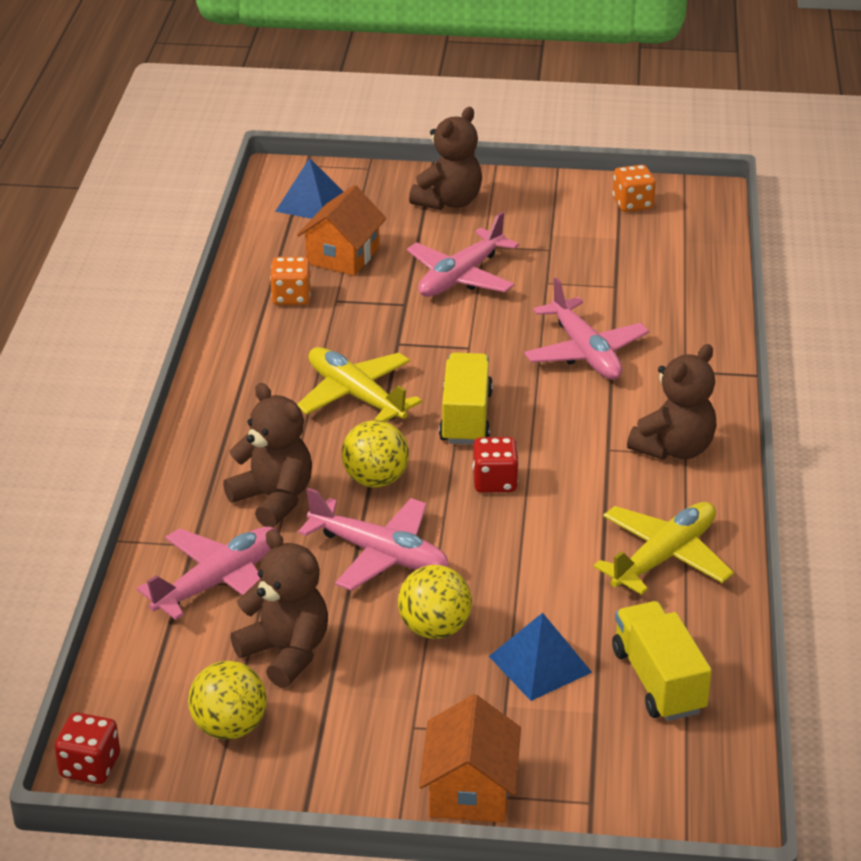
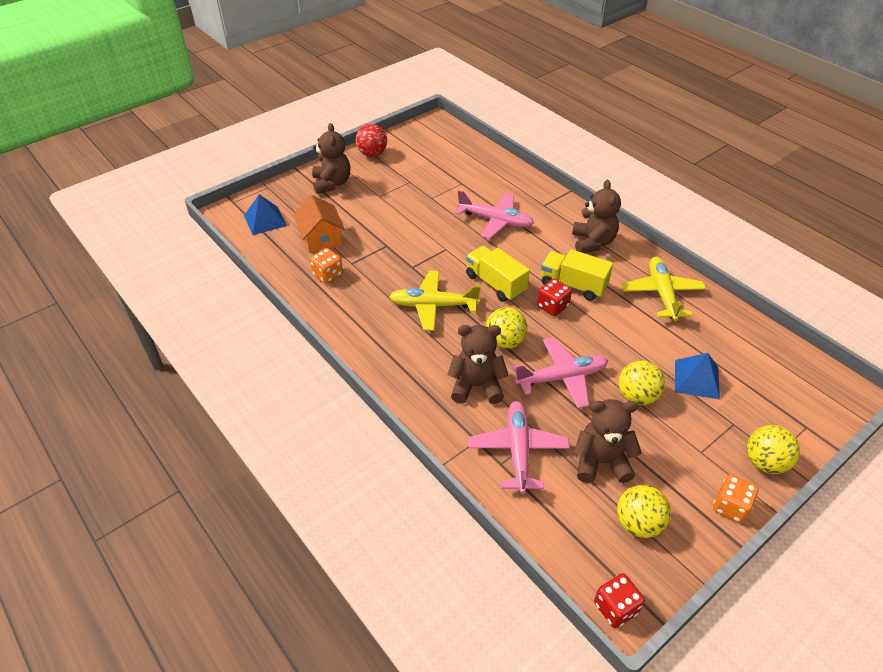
camera: 45 degrees left, 10 degrees up
pink plane [407,212,519,297] -> none
orange house [419,694,521,823] -> yellow ball [747,425,800,474]
yellow truck [612,601,712,721] -> yellow truck moved to [541,249,613,301]
orange dice [613,165,656,212] -> orange dice moved to [713,474,758,523]
none -> red ball [355,124,387,157]

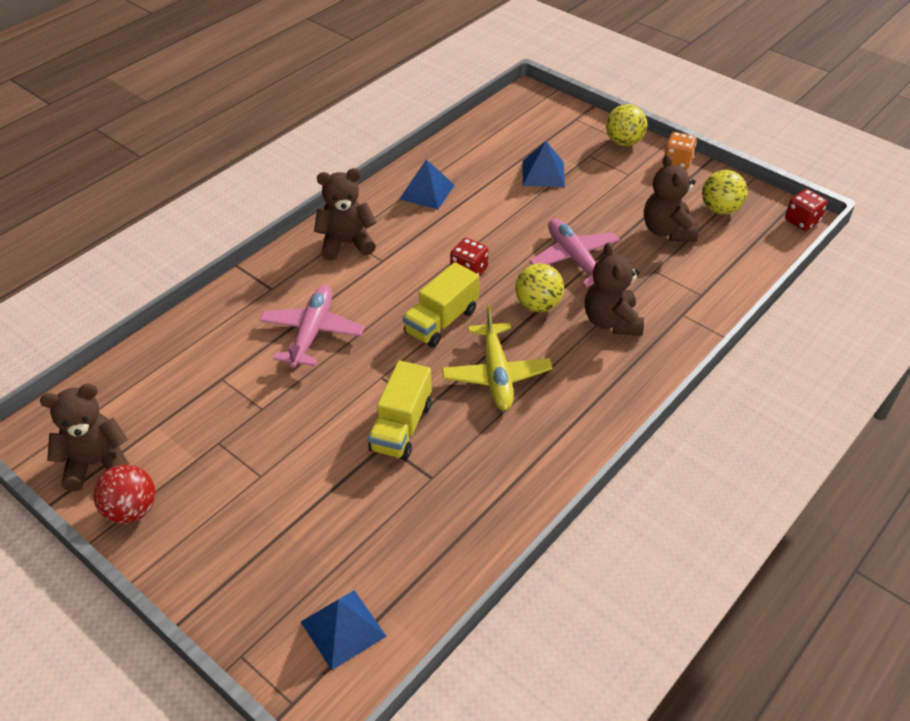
camera: 100 degrees left, 0 degrees up
orange house [293,195,345,253] -> none
orange dice [310,248,343,284] -> none
brown teddy bear [312,123,351,194] -> brown teddy bear moved to [40,383,129,491]
pink plane [469,401,570,494] -> none
yellow truck [541,249,613,301] -> yellow truck moved to [368,360,432,460]
yellow ball [619,360,665,405] -> none
yellow plane [622,257,706,321] -> blue pyramid [400,159,454,209]

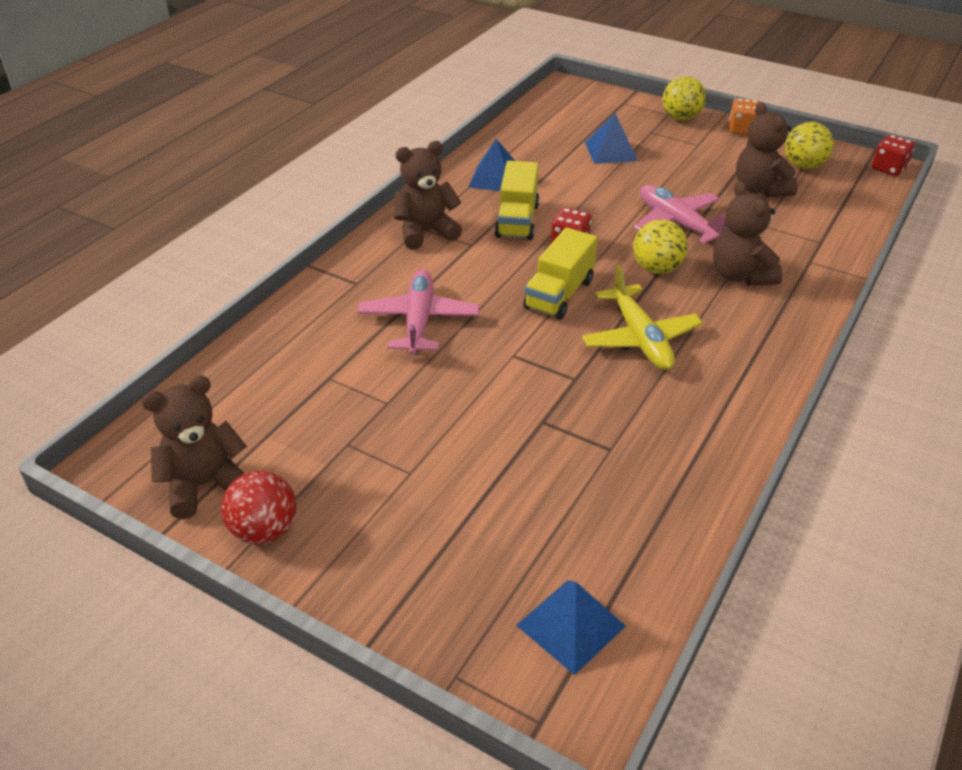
camera: 10 degrees left, 5 degrees down
yellow truck [368,360,432,460] -> yellow truck moved to [495,161,539,240]

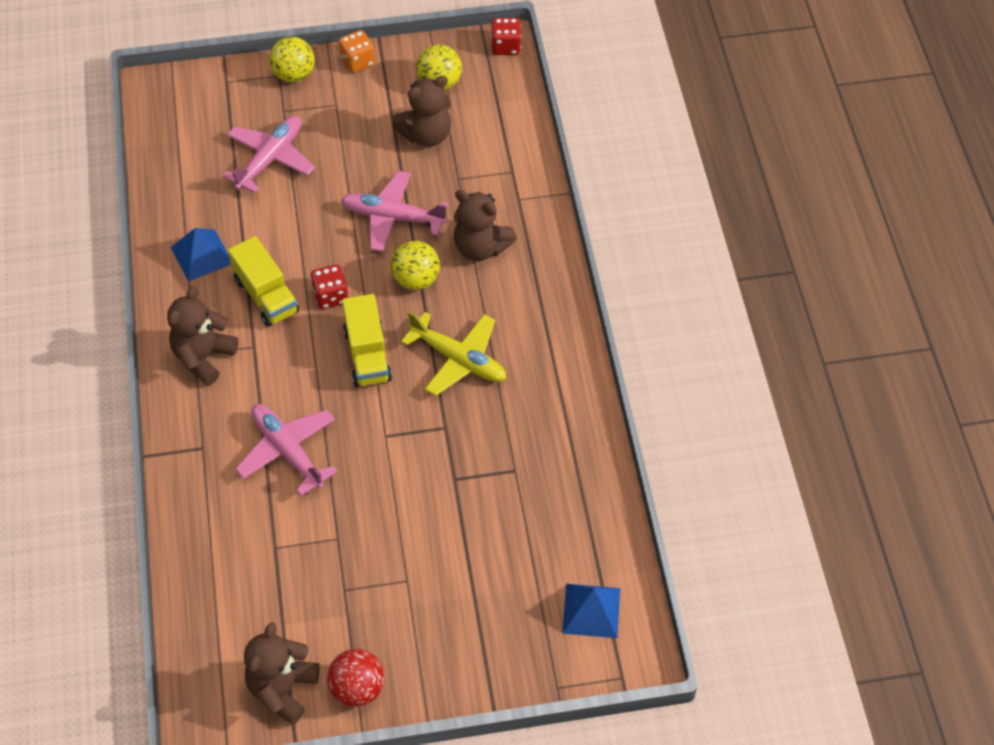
camera: 40 degrees left, 15 degrees up
blue pyramid [585,113,638,164] -> pink plane [223,116,315,193]
brown teddy bear [736,102,798,197] -> brown teddy bear turned 60 degrees counterclockwise [392,75,451,147]

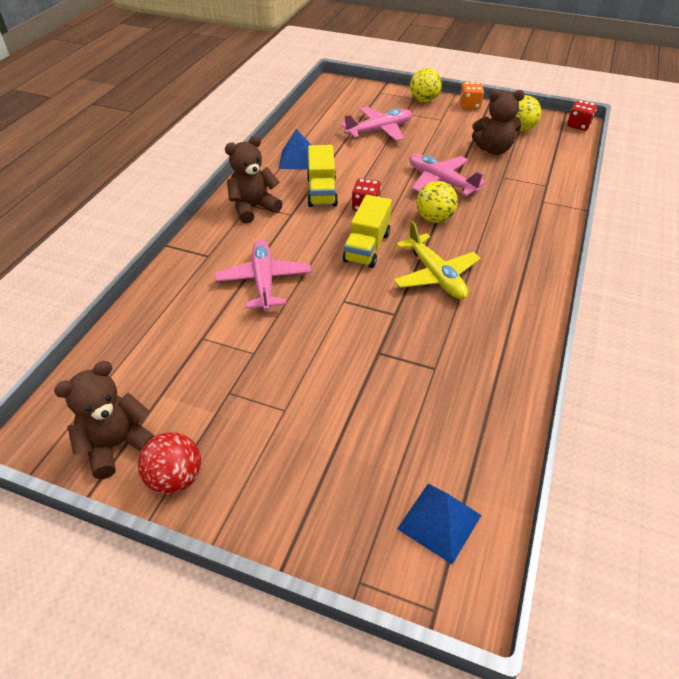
camera: 30 degrees right, 10 degrees down
brown teddy bear [454,190,517,261] -> none

